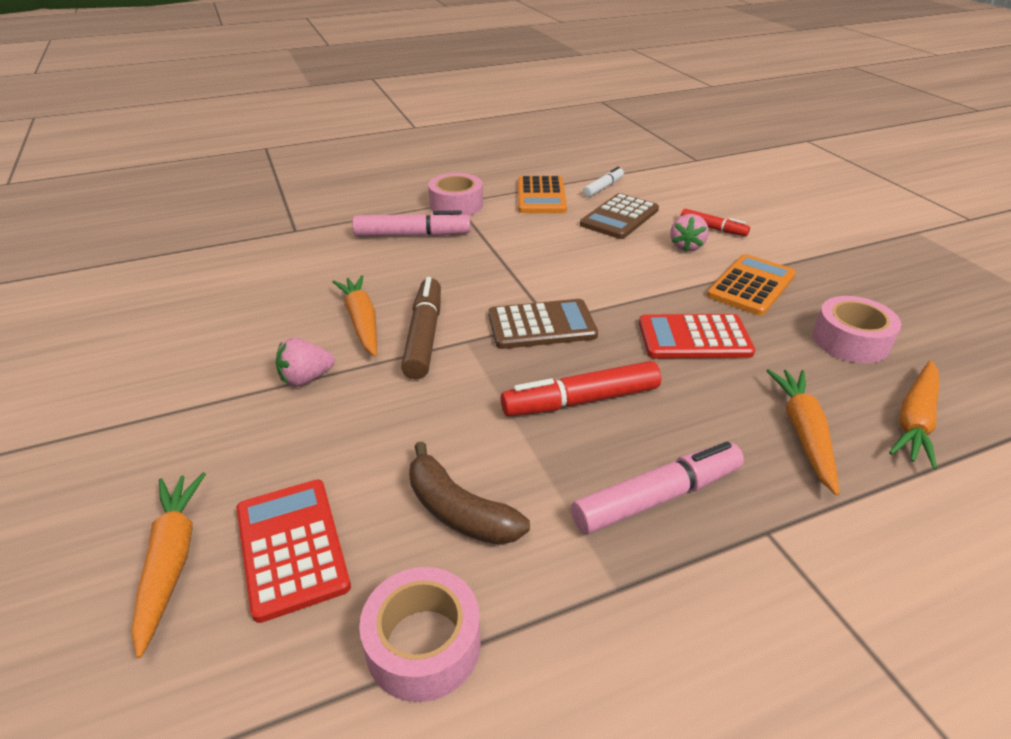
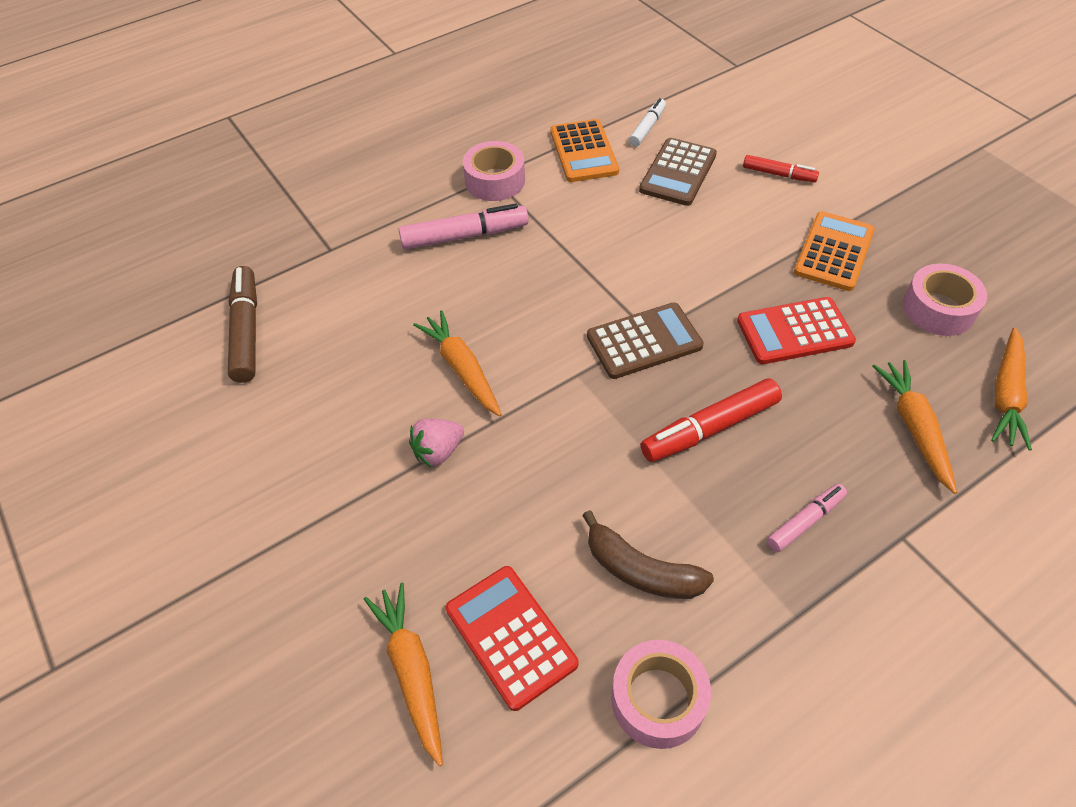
camera: 10 degrees left, 15 degrees up
brown marker [401,277,441,379] -> brown marker moved to [228,266,257,383]
pink marker [571,442,744,534] -> pink marker [767,484,847,552], size x0.60
pink strawberry [670,214,709,252] -> none

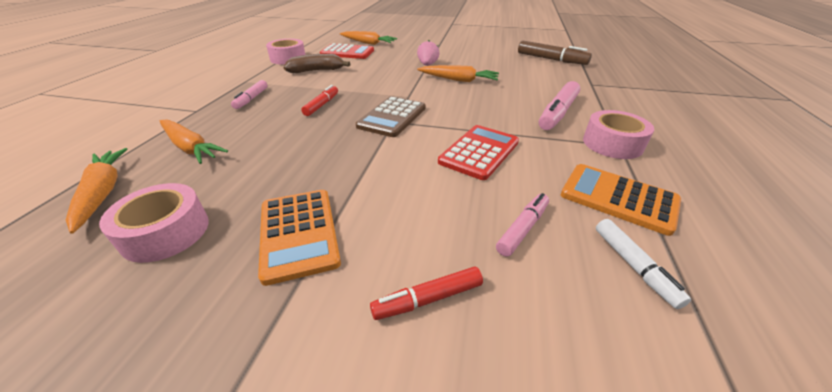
camera: 135 degrees right, 15 degrees down
brown calculator [639,138,717,206] -> pink marker [496,193,549,257]
red marker [641,378,782,462] -> red marker [301,85,338,116], size x0.60
red calculator [737,297,856,364] -> red calculator moved to [438,125,519,180]

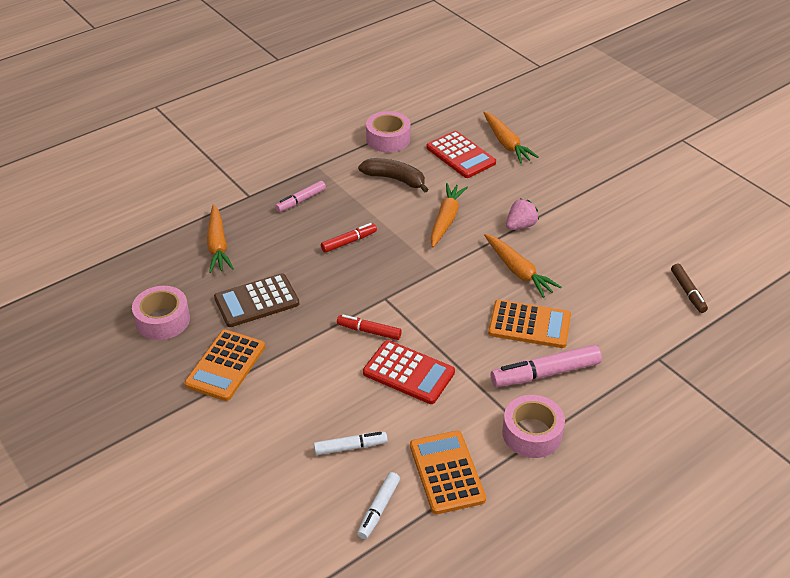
camera: 40 degrees right, 5 degrees up
orange carrot [66,148,127,234] -> orange carrot moved to [431,183,468,247]
brown calculator [356,96,426,137] -> brown calculator moved to [214,273,299,327]
red marker [370,266,483,320] -> red marker moved to [337,315,402,340]
red calculator [438,125,519,180] -> red calculator turned 45 degrees clockwise [363,340,455,404]
pink marker [496,193,549,257] -> white marker [314,432,388,455]
brown marker [518,41,592,65] -> brown marker [671,264,708,313], size x0.60
none -> orange calculator [488,300,571,348]

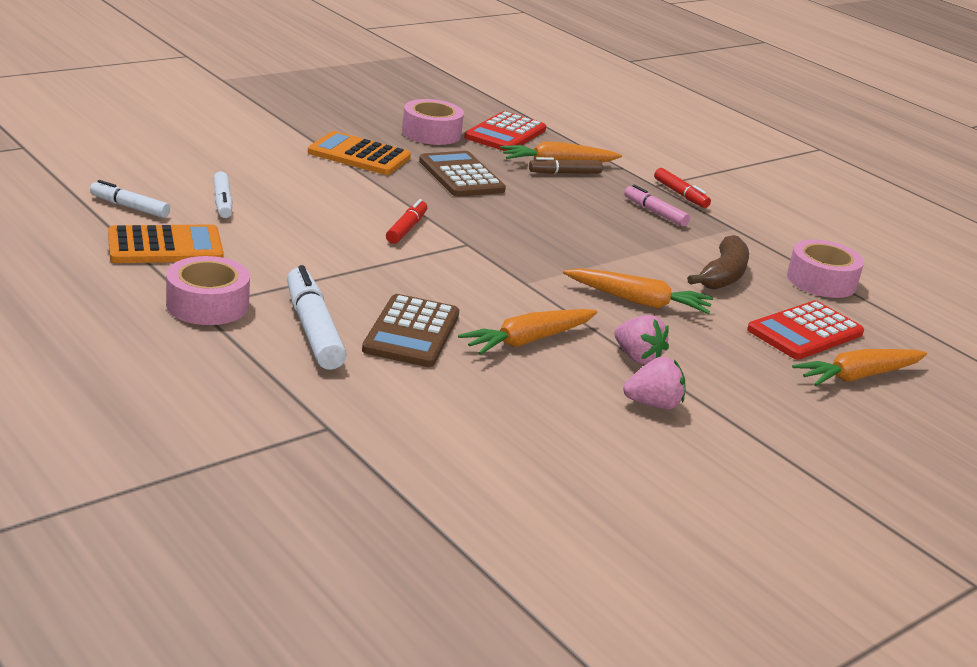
camera: 85 degrees right, 15 degrees down
red marker [321,223,377,253] -> red marker moved to [654,168,711,208]
red calculator [363,340,455,404] -> red calculator moved to [464,111,546,151]
orange calculator [488,300,571,348] -> brown calculator [362,294,459,367]
pink marker [491,345,602,387] -> white marker [287,265,346,370]
brown marker [671,264,708,313] -> brown marker moved to [529,157,603,174]
none -> pink strawberry [623,357,685,409]

